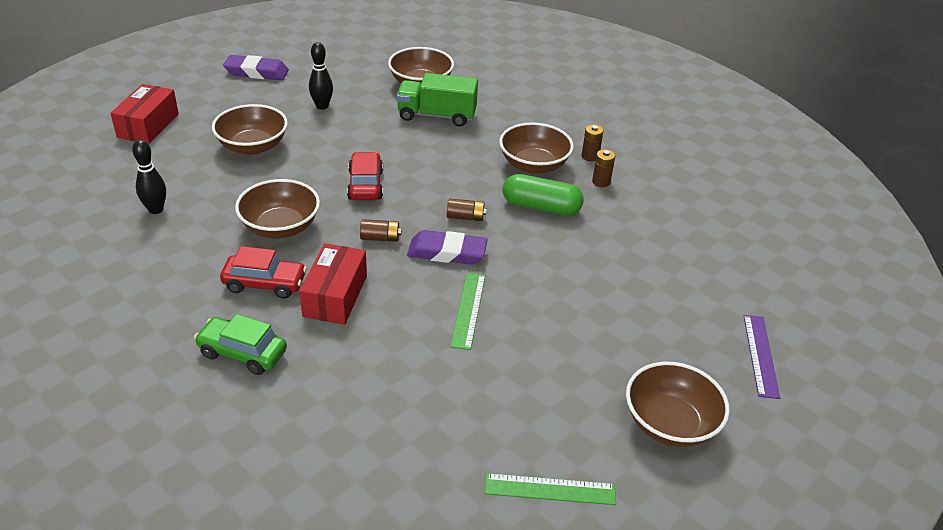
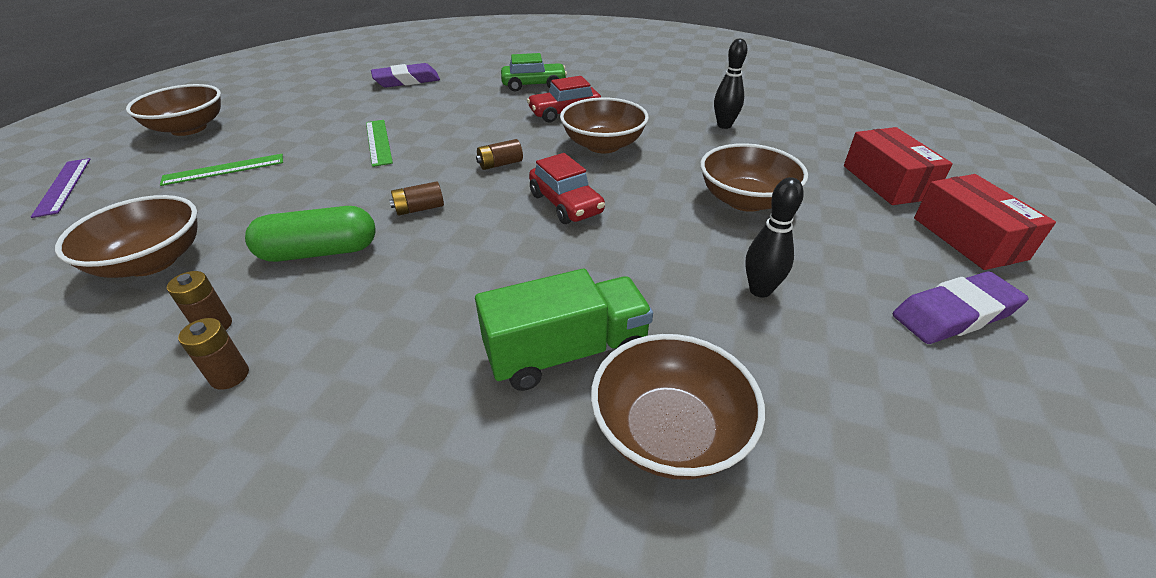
camera: 155 degrees right, 0 degrees up
red box [299,243,367,325] -> red box moved to [914,174,1056,270]
purple eraser [407,230,488,265] -> purple eraser moved to [371,63,440,87]
green ruler [485,473,616,505] -> green ruler moved to [160,154,283,186]
brown bowl [499,123,574,174] -> brown bowl moved to [55,195,197,278]

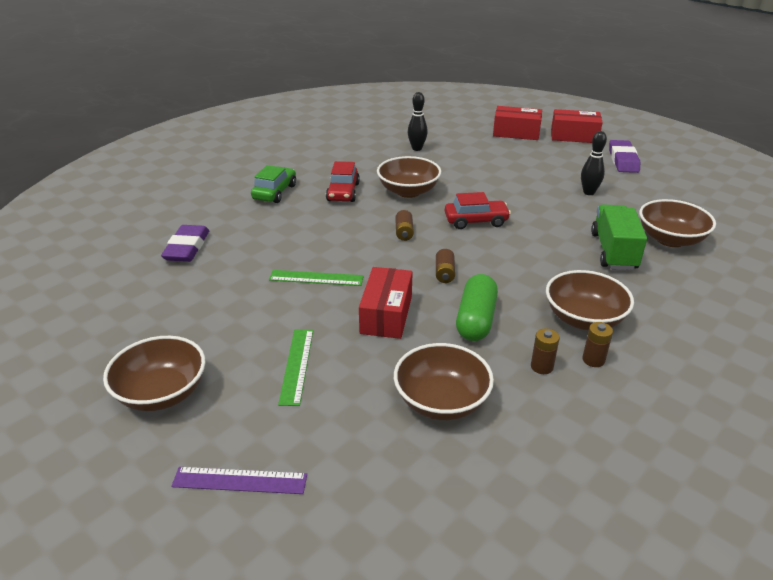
camera: 65 degrees left, 5 degrees down
brown bowl [700,143,808,212] -> brown bowl moved to [546,270,634,331]
none -> red box [359,267,413,339]

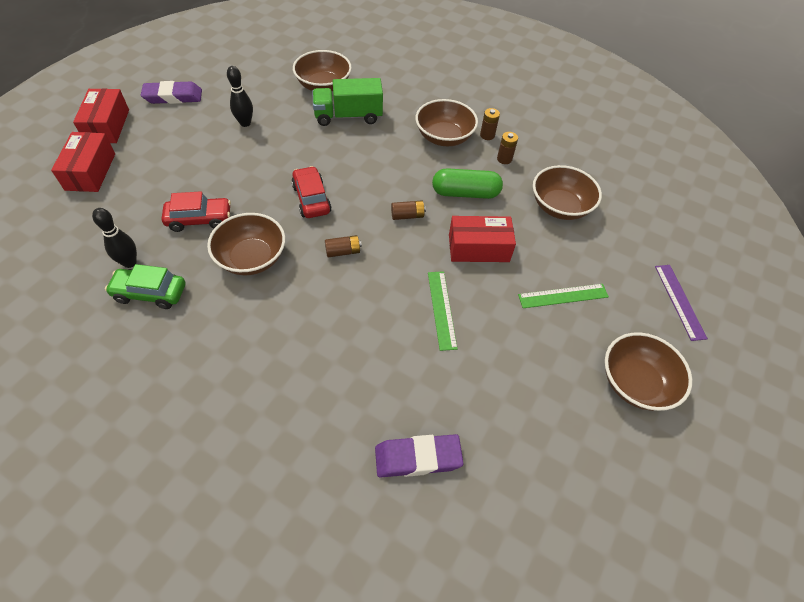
camera: 105 degrees left, 20 degrees up
green car [251,165,296,203] -> green car moved to [105,264,185,309]
red car [326,161,360,202] -> red car moved to [162,191,231,232]

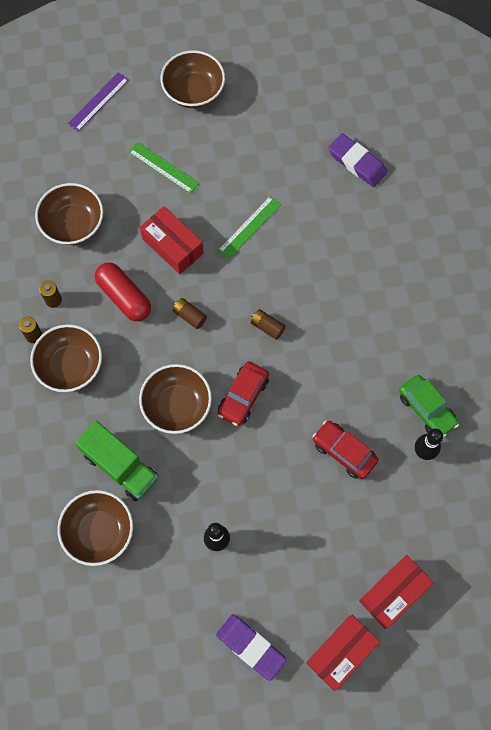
camera: 130 degrees left, 15 degrees up
brown bowl [207,213,285,275] -> brown bowl moved to [139,364,212,434]
green capsule [432,168,503,199] -> red capsule [95,262,151,321]

